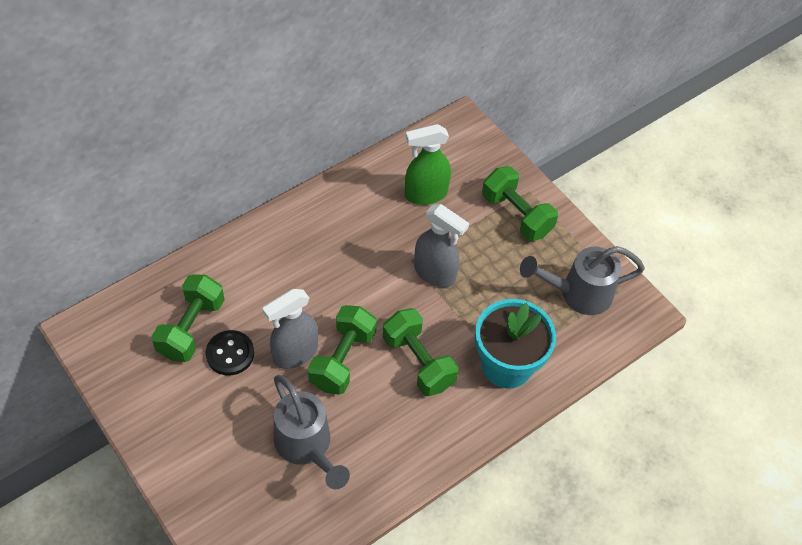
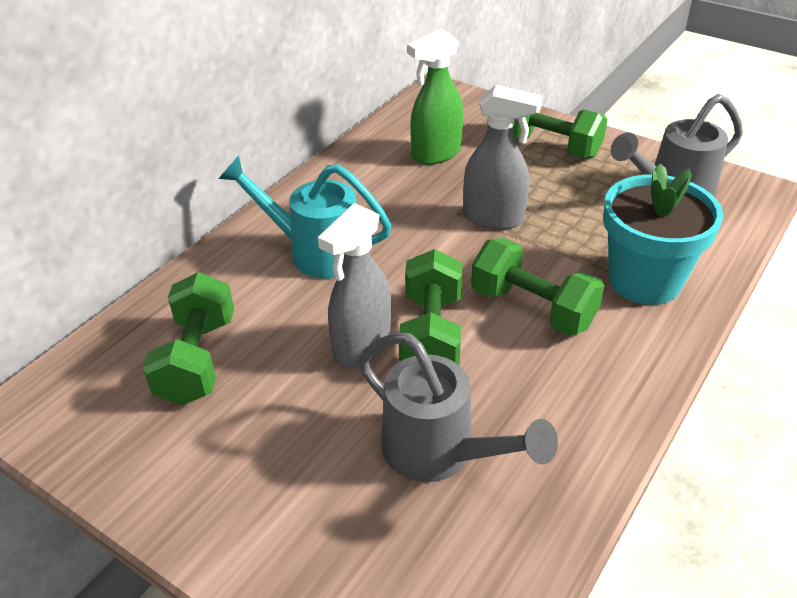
camera: 15 degrees left, 15 degrees down
black button [206,330,254,375] -> none
none -> turquoise watering can [219,156,392,278]

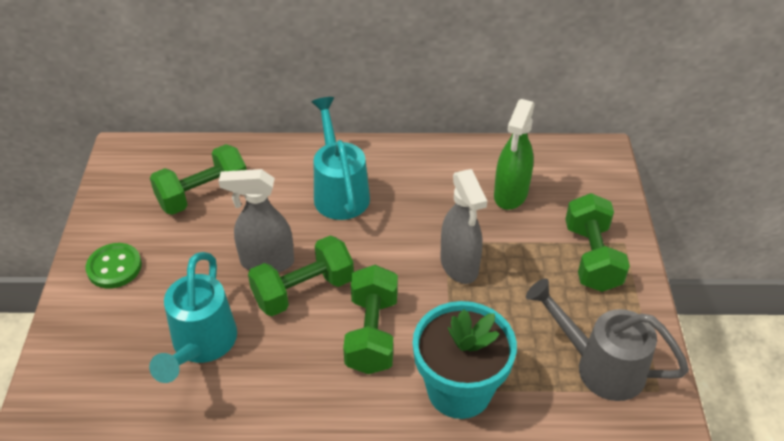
camera: 55 degrees right, 5 degrees up
grey watering can [358,333,558,482] -> turquoise watering can [149,252,237,383]
green spray bottle [407,29,463,165] -> green spray bottle turned 90 degrees counterclockwise [494,99,535,210]
none -> green button [86,243,142,288]

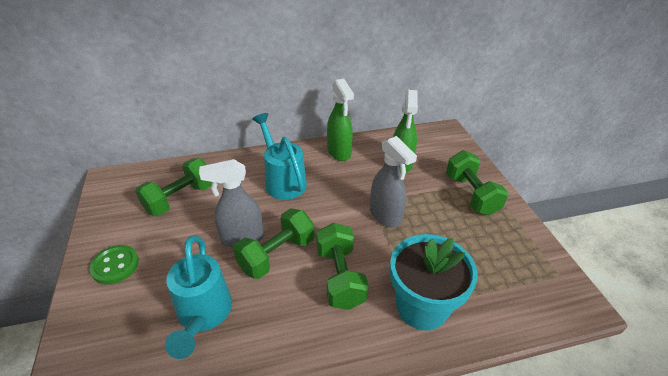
camera: 15 degrees left, 5 degrees down
grey watering can [526,278,689,401] -> none
none -> green spray bottle [327,78,354,161]

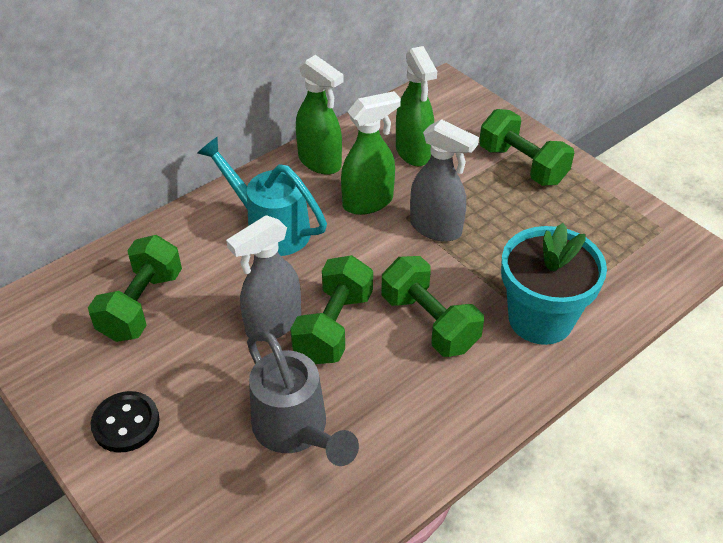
camera: 25 degrees left, 5 degrees up
green button [89,245,139,284] -> black button [90,391,160,452]
turquoise watering can [165,235,232,359] -> grey watering can [247,331,359,466]
none -> green spray bottle [341,91,401,215]

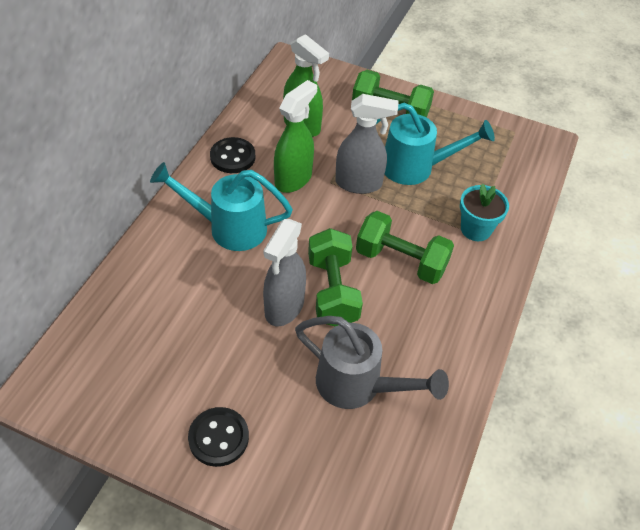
camera: 30 degrees left, 5 degrees up
green dumbbell [88,235,182,342] -> none
green spray bottle [296,55,344,175] -> black button [210,137,255,173]
turquoise flower pot [501,223,607,345] -> turquoise flower pot [460,183,509,241], size x0.60
none -> turquoise watering can [376,103,495,185]

